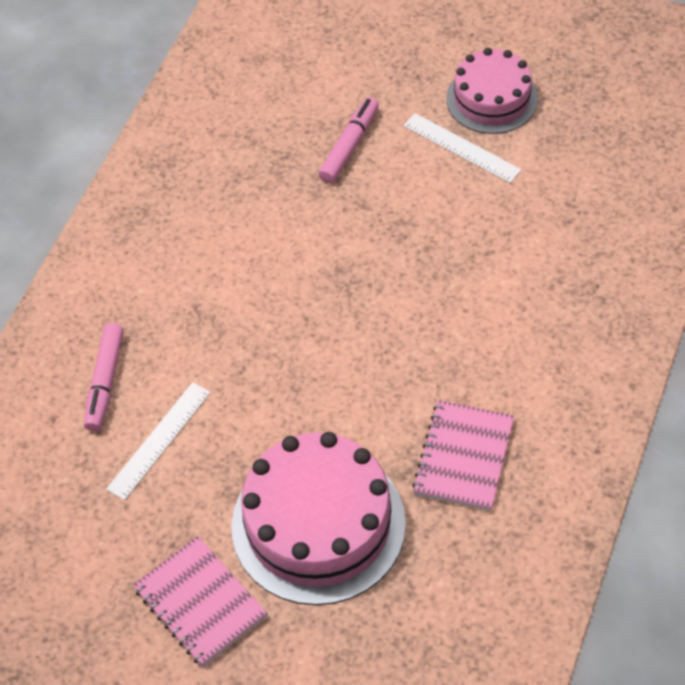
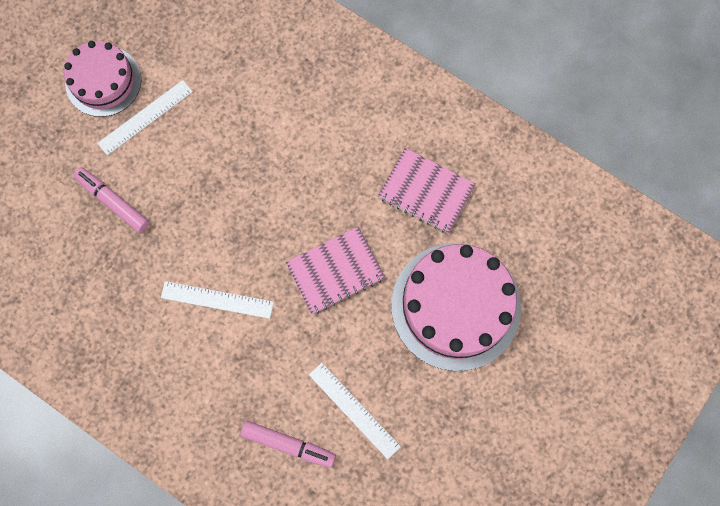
camera: 80 degrees left, 20 degrees up
pink notebook [133,536,268,667] -> pink notebook moved to [286,226,385,314]
none -> white ruler [161,281,274,319]

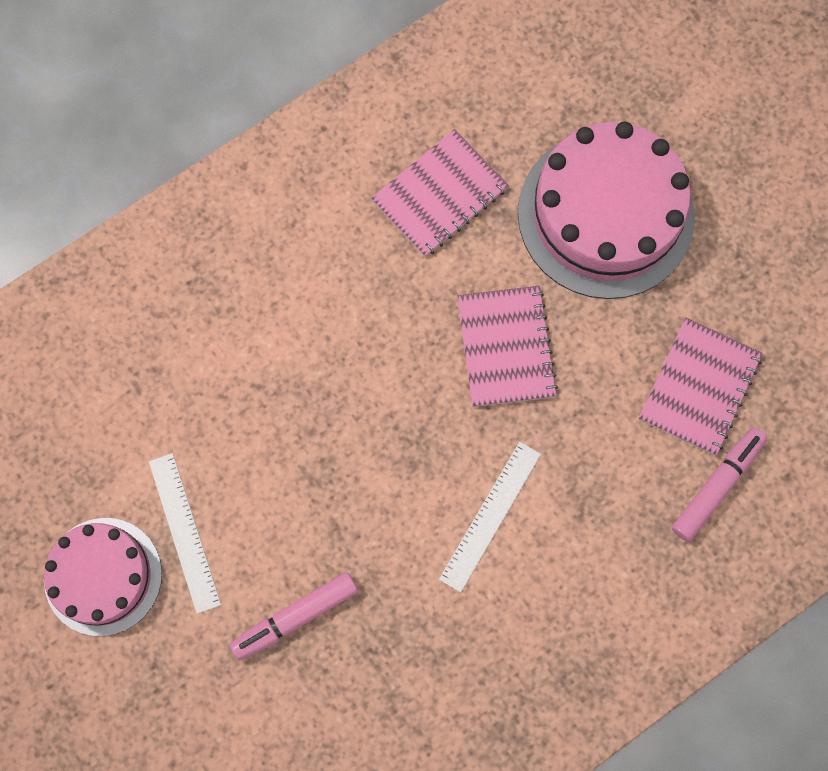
camera: 70 degrees left, 0 degrees up
white ruler [309,363,401,459] -> pink notebook [639,318,763,456]

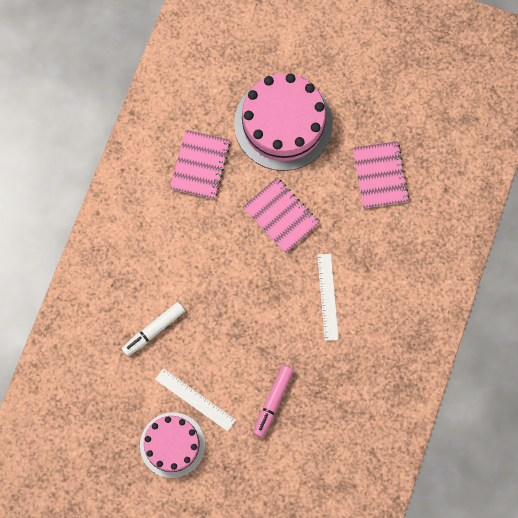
camera: 35 degrees left, 0 degrees up
pink marker [672,427,767,542] -> none
none -> white marker [121,302,185,356]

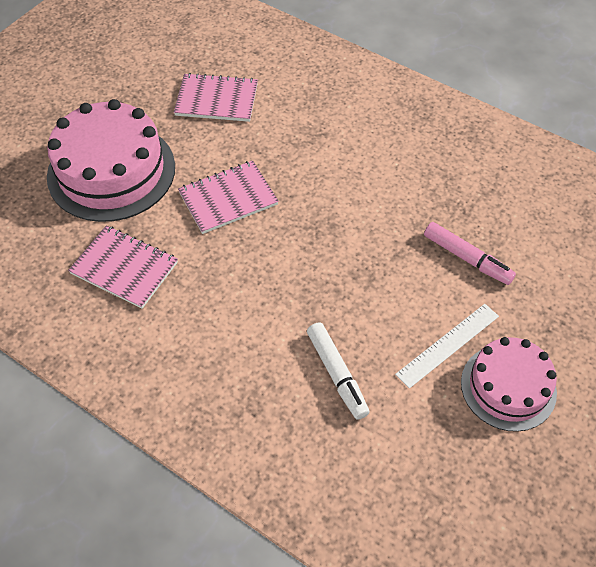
camera: 75 degrees left, 20 degrees down
white ruler [317,254,339,341] -> none

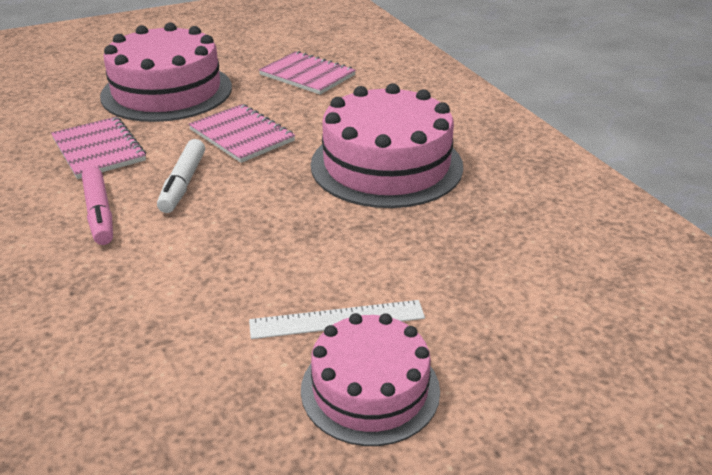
camera: 30 degrees right, 20 degrees down
pink notebook [178,161,279,234] -> pink notebook turned 45 degrees clockwise [189,104,295,163]
white marker [307,322,369,420] -> white marker moved to [157,139,205,213]
pink marker [424,222,516,285] -> pink marker moved to [82,167,113,245]
none -> pink cake [311,83,463,208]

